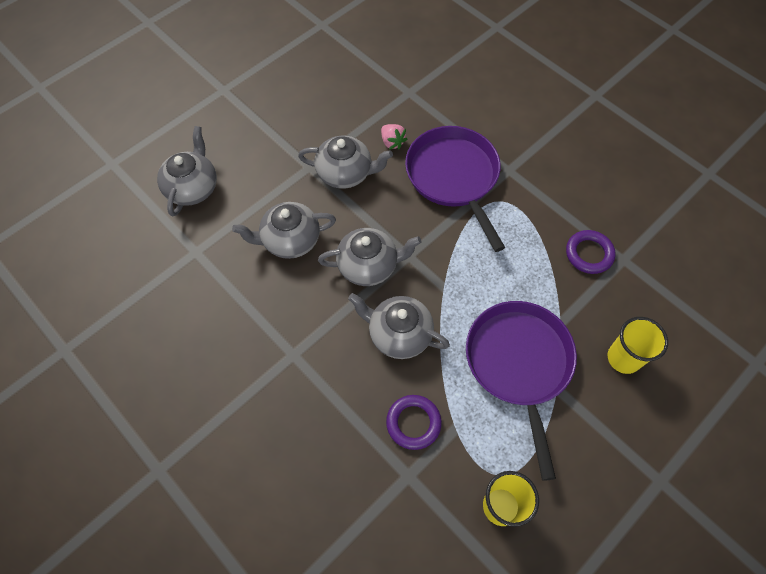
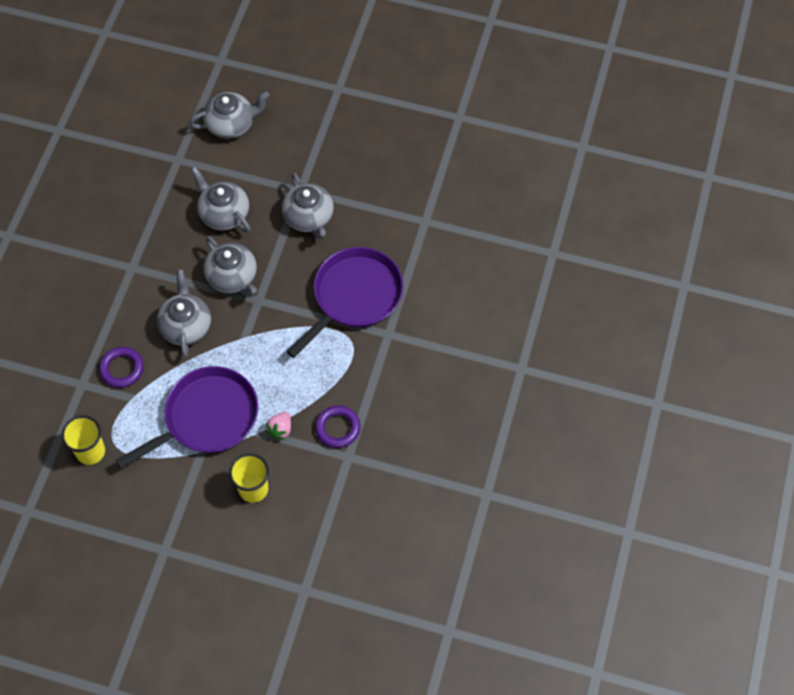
camera: 60 degrees right, 0 degrees up
pink strawberry [381,124,407,150] -> pink strawberry moved to [266,412,291,440]

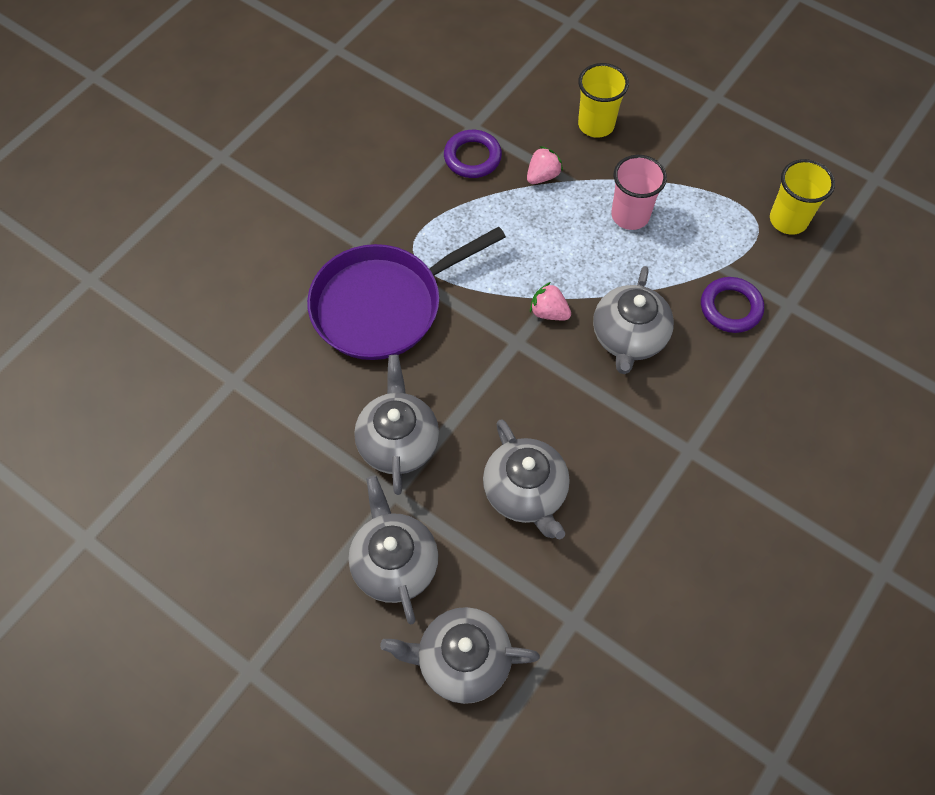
camera: 160 degrees left, 0 degrees up
purple pan [115,366,258,469] -> pink cup [611,155,667,230]
grey teapot [204,236,257,297] -> grey teapot moved to [349,476,438,624]
none -> pink strawberry [530,282,571,320]

